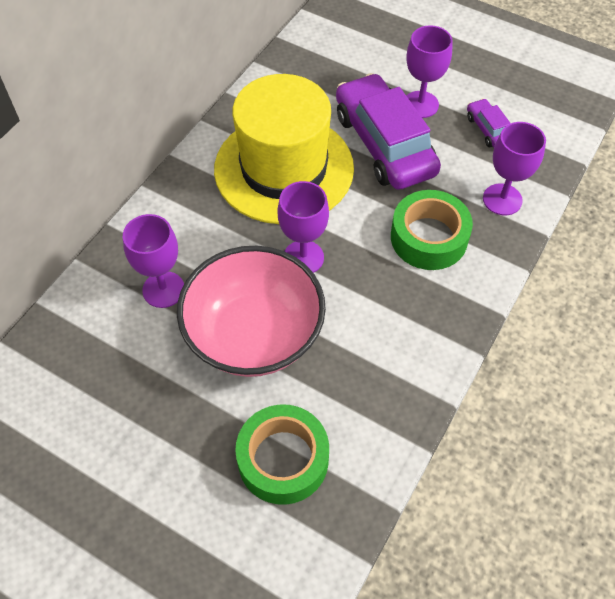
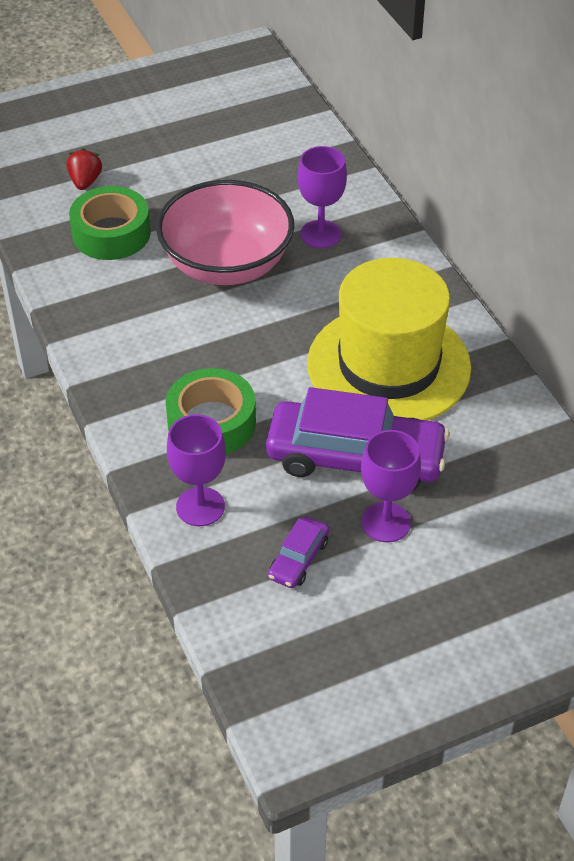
camera: 125 degrees right, 10 degrees down
purple goblet [278,181,329,273] -> none
purple car [467,98,511,148] -> purple car turned 105 degrees clockwise [268,517,329,588]
none -> red strawberry [67,148,102,190]

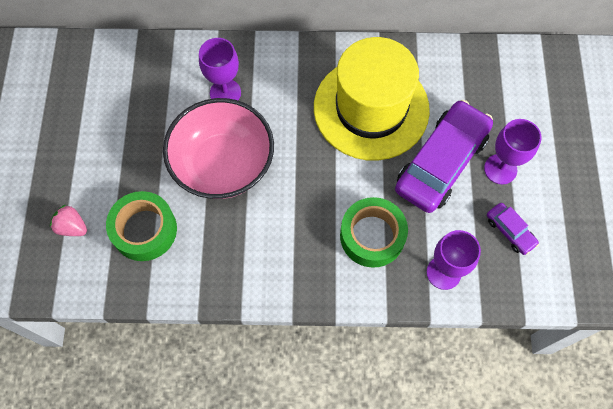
camera: 65 degrees left, 20 degrees up
red strawberry [67,148,102,190] -> pink strawberry [50,204,87,236]

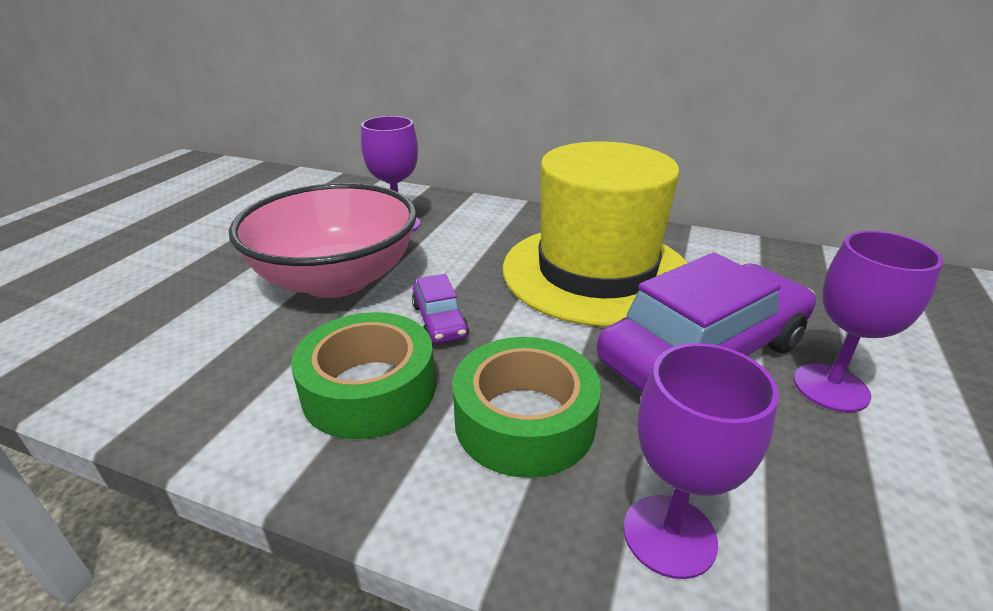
camera: 20 degrees right, 35 degrees down
pink strawberry [50,204,87,236] -> none
green tape [106,191,177,261] -> green tape moved to [291,312,436,439]
purple car [487,203,539,255] -> purple car moved to [412,274,469,344]

